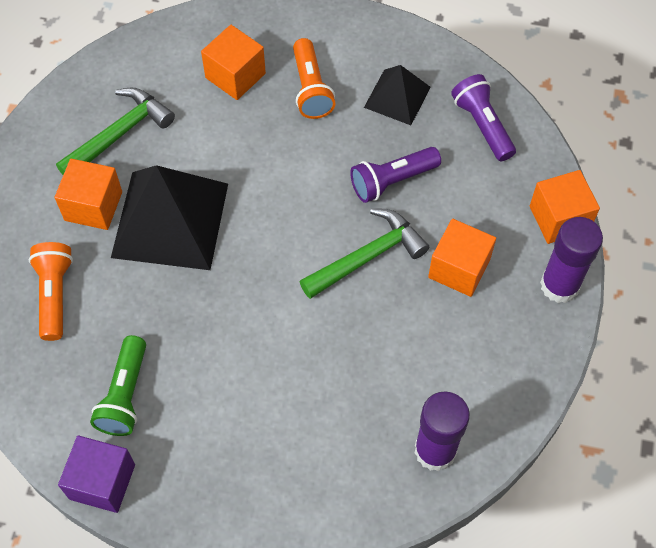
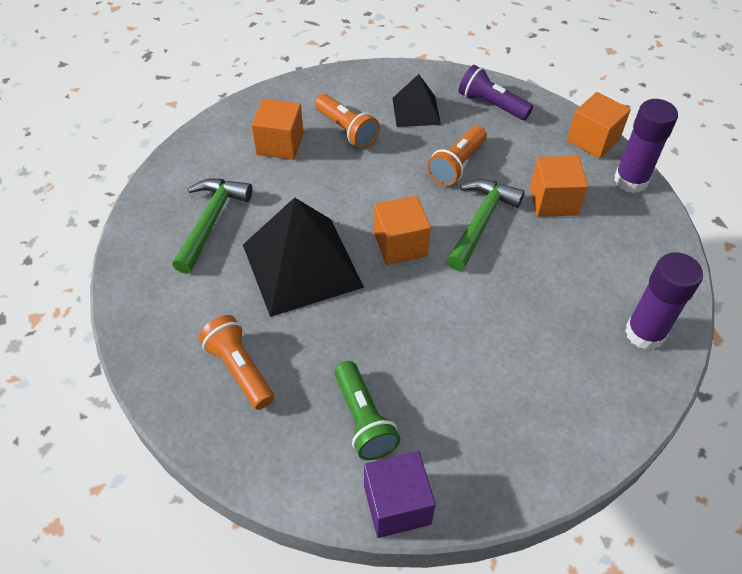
camera: 30 degrees left, 10 degrees down
orange cube [54,159,122,230] -> orange cube moved to [374,196,431,265]
purple flashlight [350,147,441,203] -> orange flashlight [427,126,487,186]

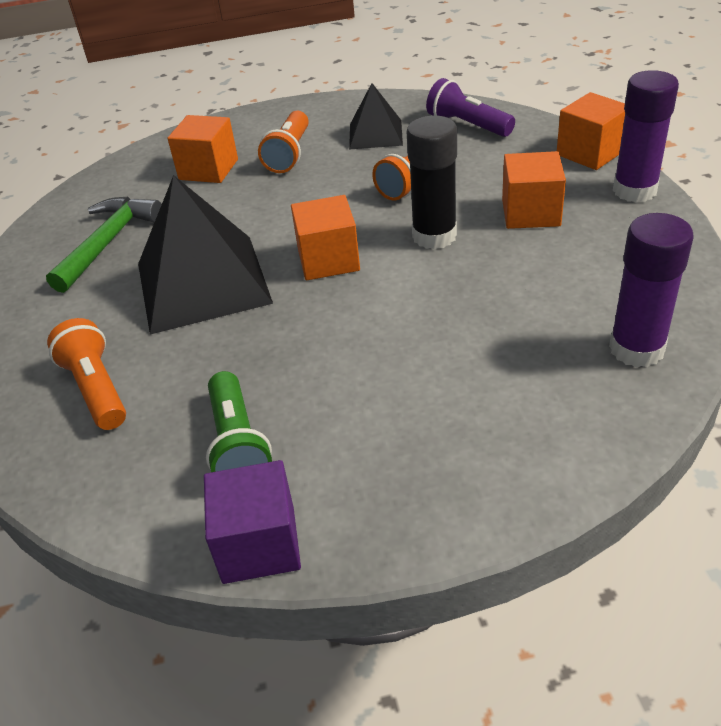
camera: 10 degrees right, 10 degrees down
orange flashlight [315,94,380,148] -> orange flashlight turned 45 degrees clockwise [258,111,309,173]
green hammer [447,179,525,271] -> black glue stick [407,115,457,249]

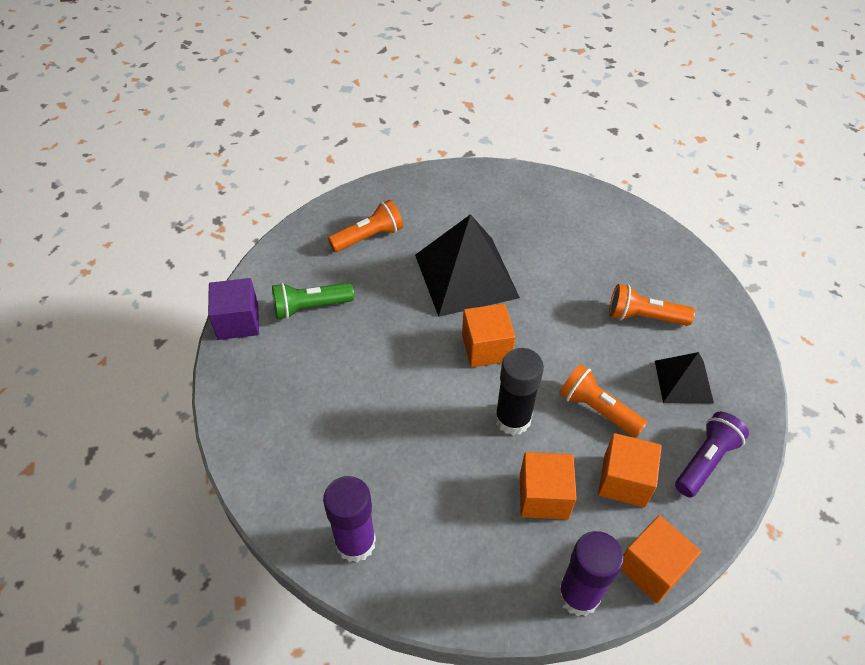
camera: 85 degrees right, 10 degrees up
green hammer [46,197,162,293] -> none
orange cube [167,115,238,183] -> orange cube moved to [598,433,662,507]

